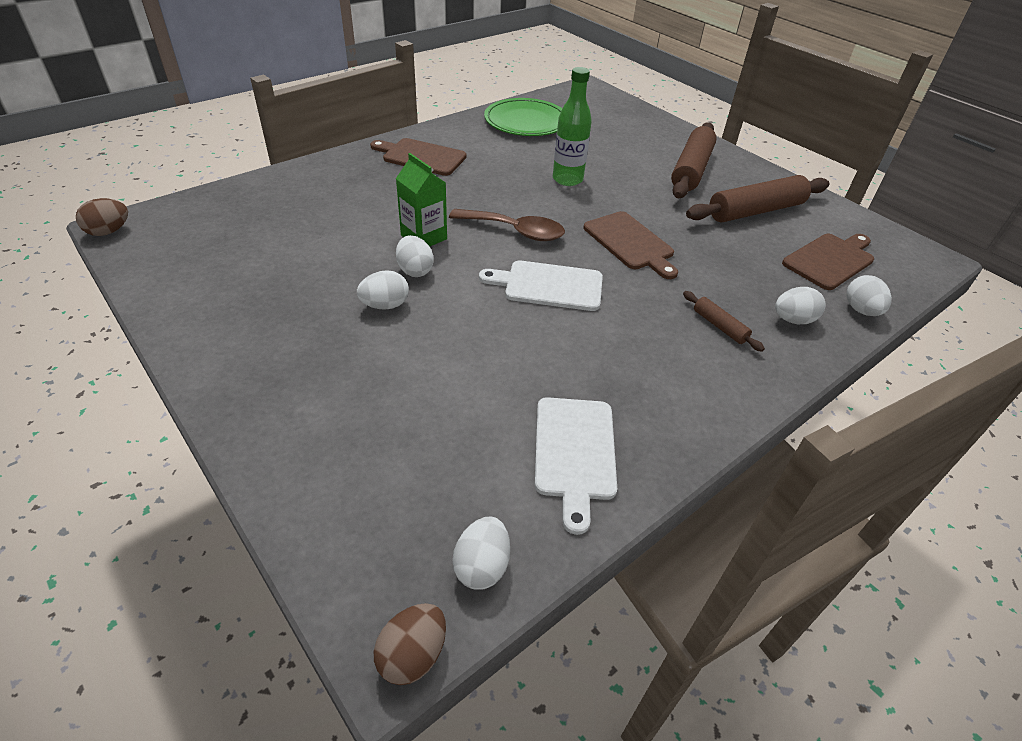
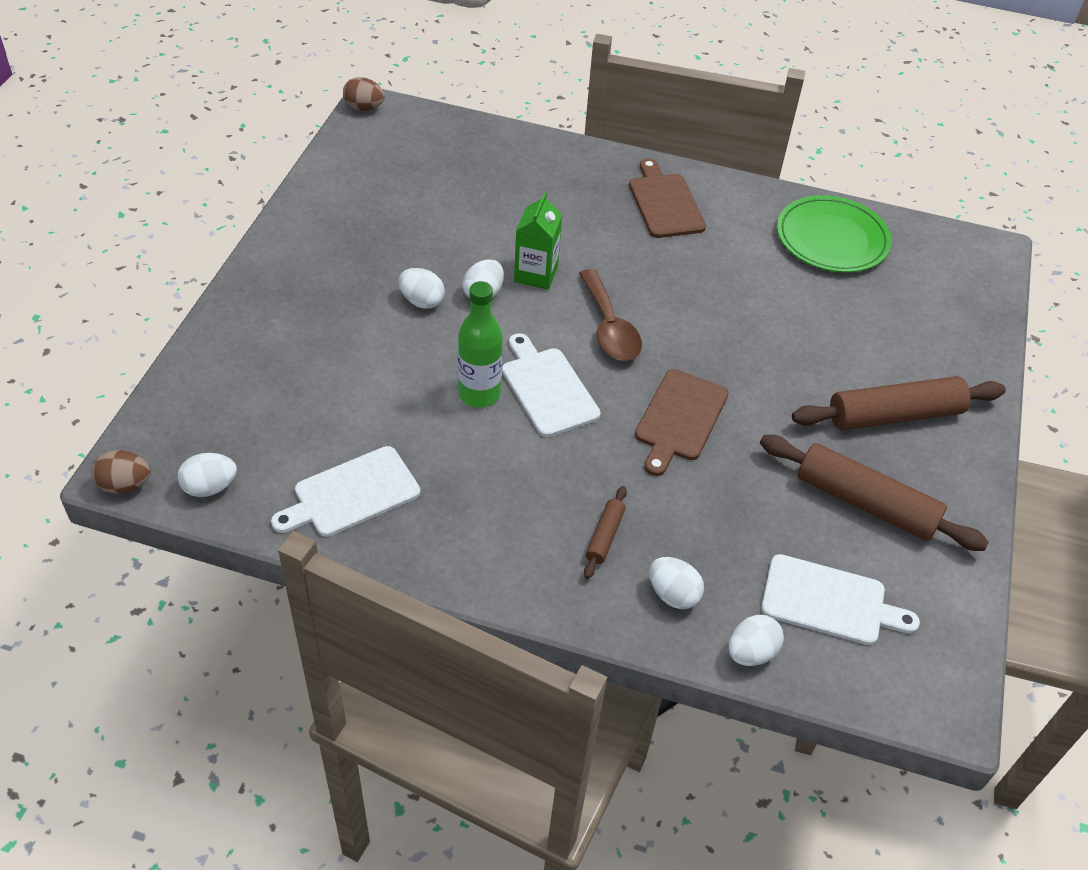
camera: 55 degrees right, 5 degrees up
green bottle [553,67,592,186] -> green bottle moved to [458,281,503,408]
brown cutting board [782,234,874,290] -> white cutting board [761,554,920,645]

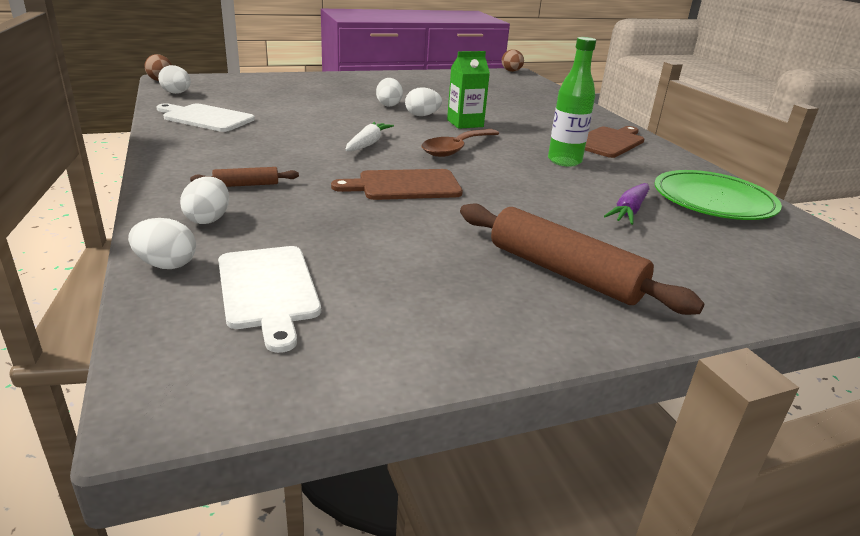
camera: 55 degrees right, 20 degrees down
green bottle [458,281,503,408] -> green bottle moved to [548,37,596,167]
white cutting board [502,333,601,437] -> white carrot [345,122,394,151]
brown rolling pin [760,435,989,551] -> none
none -> purple carrot [604,183,649,225]

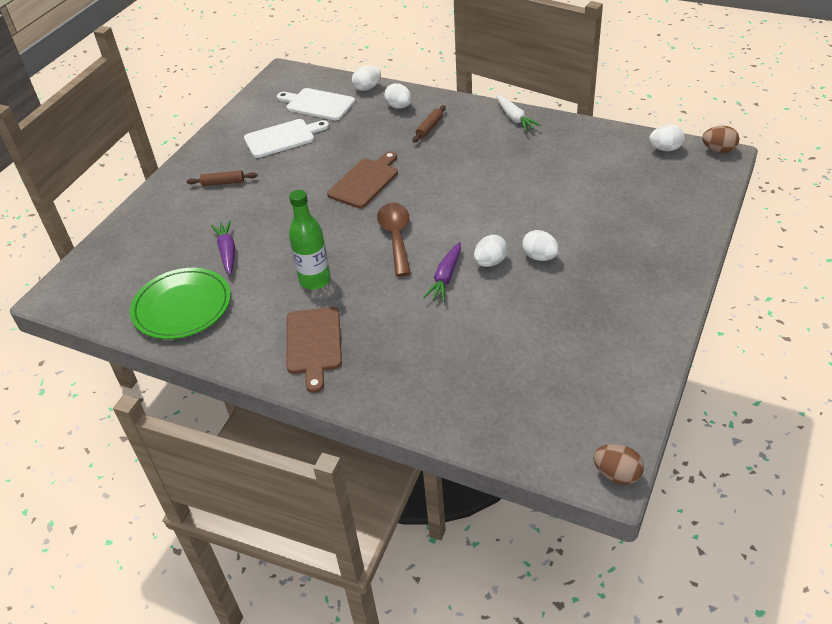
camera: 140 degrees right, 15 degrees up
white cutting board [157,103,255,132] -> white cutting board moved to [244,119,329,158]
white carrot [345,122,394,151] -> white carrot moved to [496,95,541,132]
green carton [447,51,490,129] -> purple carrot [423,242,461,302]
brown rolling pin [460,203,705,315] -> brown rolling pin [187,170,257,186], size x0.47

